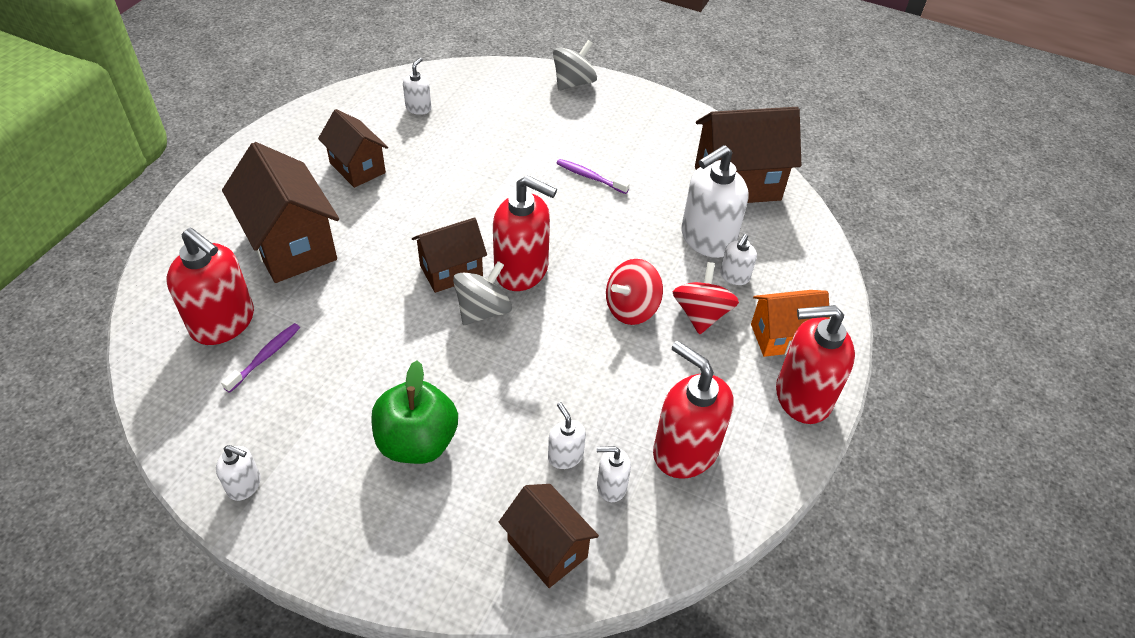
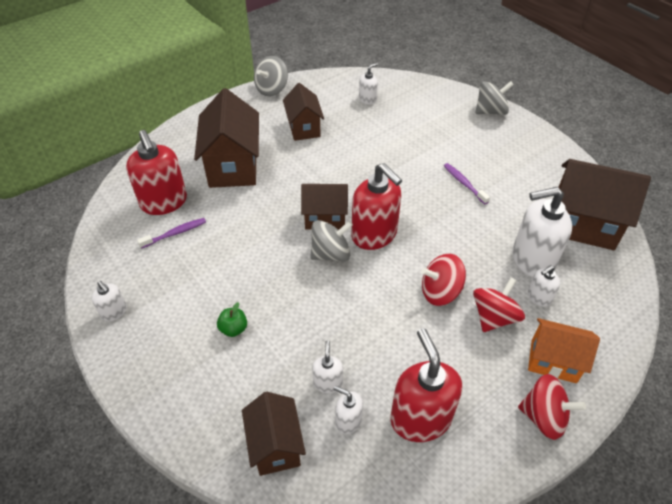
camera: 30 degrees right, 0 degrees up
green apple [371,360,458,464] -> green apple [217,302,247,337], size x0.47
red soap dispenser [776,305,855,424] -> red spinning top [518,374,586,440]
none -> grey spinning top [254,56,288,96]

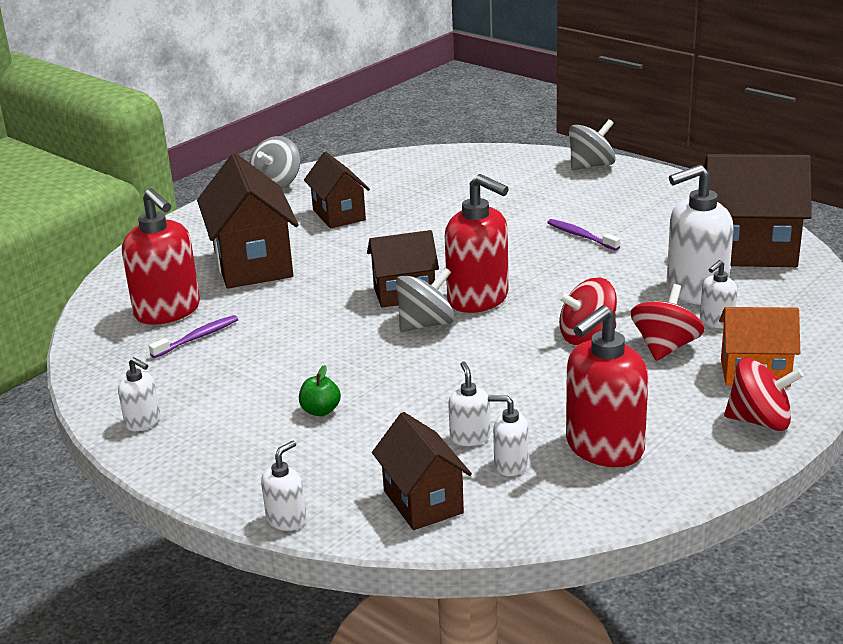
camera: 10 degrees left, 20 degrees down
white soap dispenser [359,63,378,105] -> white soap dispenser moved to [261,440,306,531]
red soap dispenser [390,328,462,442] -> red soap dispenser turned 105 degrees counterclockwise [566,305,648,467]

